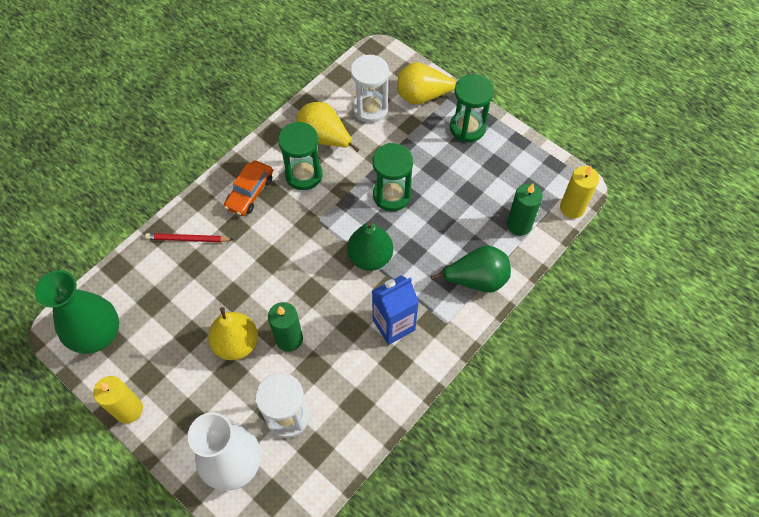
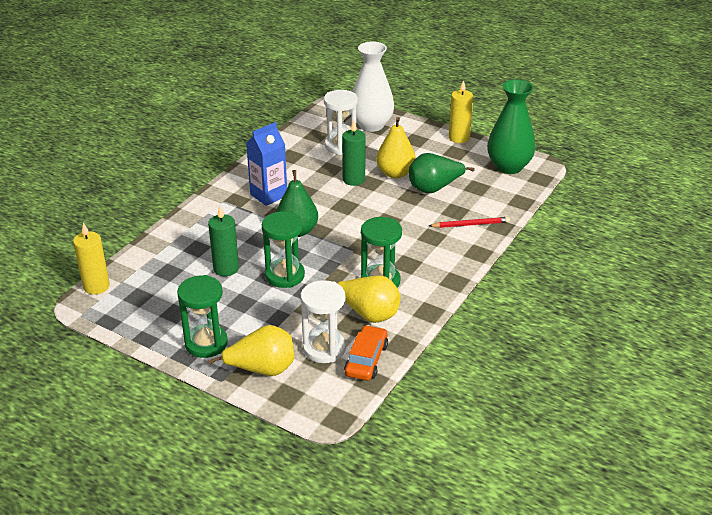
camera: 170 degrees right, 25 degrees down
orange car [224,160,273,216] -> orange car moved to [344,325,388,381]
green pear [431,245,511,293] -> green pear moved to [409,153,475,194]
green candle [507,184,543,236] -> green candle moved to [208,206,239,276]

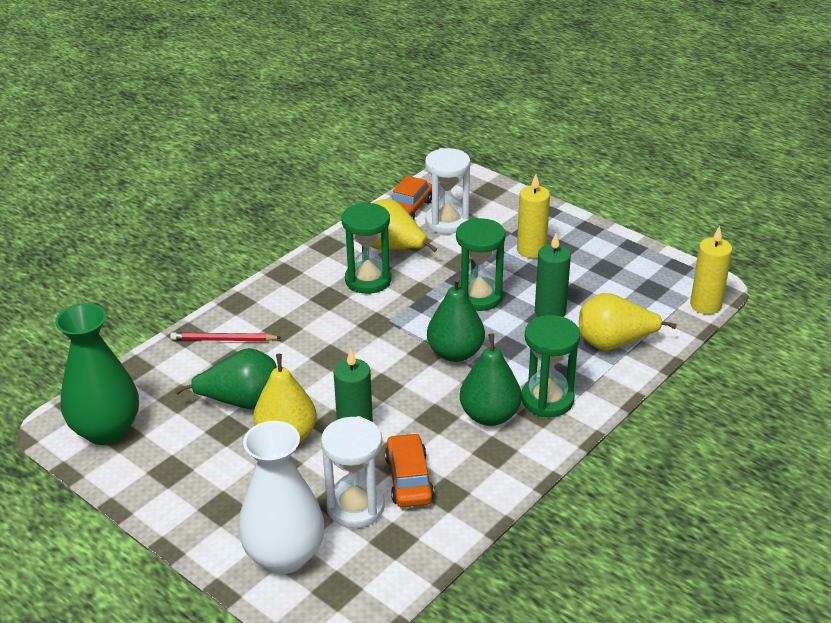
camera: 170 degrees left, 0 degrees up
green hourglass [177,275,228,358] -> green hourglass moved to [521,315,580,417]
yellow pear [208,325,294,376] -> yellow pear moved to [579,293,677,351]
blue carton [246,122,287,206] -> green pear [460,333,522,426]
yellow candle [449,80,473,143] -> yellow candle moved to [517,174,550,258]
none -> orange car [385,433,434,507]

